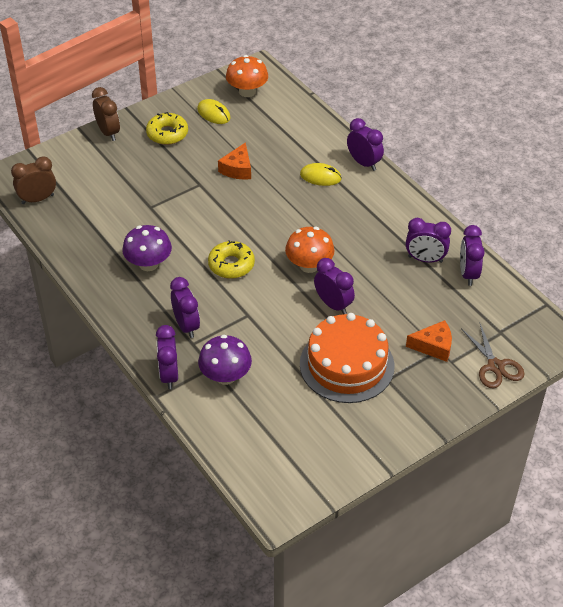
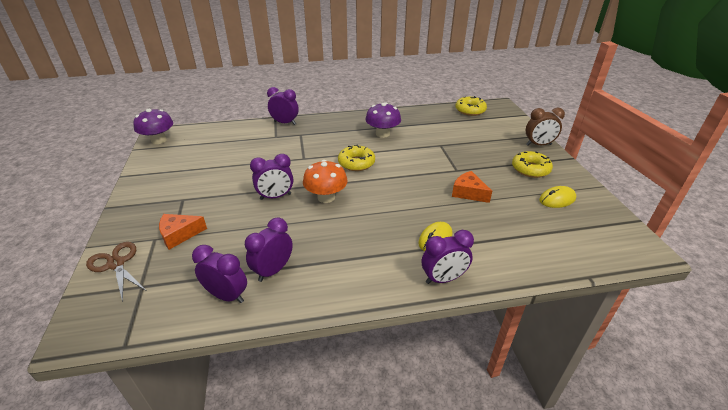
camera: 115 degrees right, 10 degrees down
brown clock [11,156,56,204] -> yellow donut [455,96,487,116]
purple clock [170,277,200,338] -> none
purple mushroom [198,335,252,385] -> purple mushroom moved to [133,109,173,144]
orange mushroom [226,55,268,97] -> none
orange cake [300,313,394,403] -> none
orange cheese [406,320,452,362] -> orange cheese turned 45 degrees clockwise [159,214,207,250]
brown scissors [461,324,525,388] -> brown scissors turned 45 degrees clockwise [86,242,145,302]

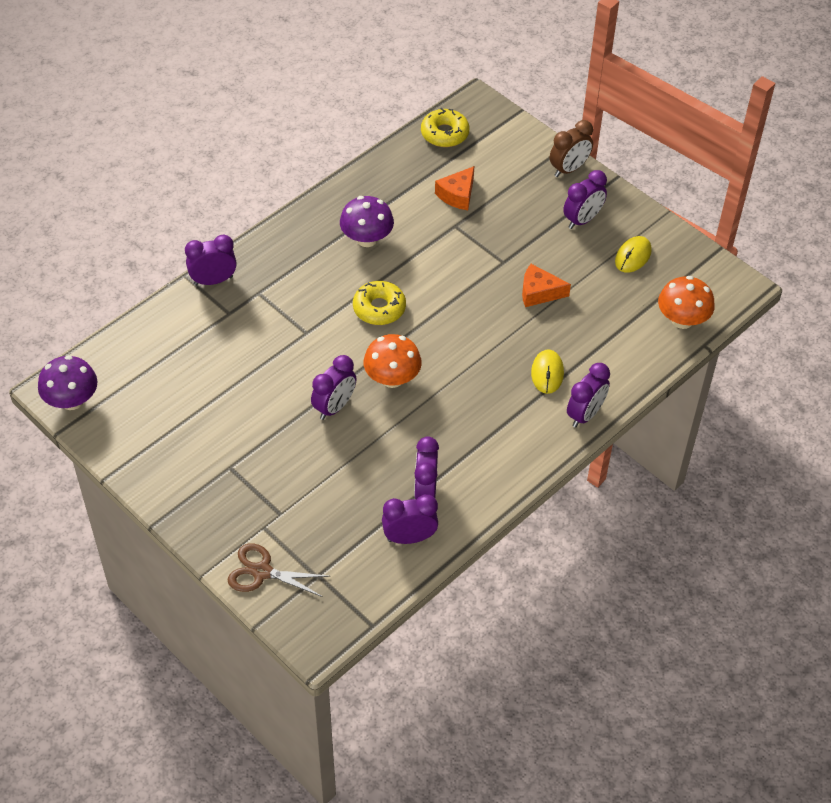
camera: 35 degrees left, 15 degrees up
orange cheese [159,214,207,250] -> orange cheese moved to [435,166,474,210]
yellow donut [512,151,553,178] -> purple clock [563,170,607,229]
none -> orange mushroom [658,276,715,329]

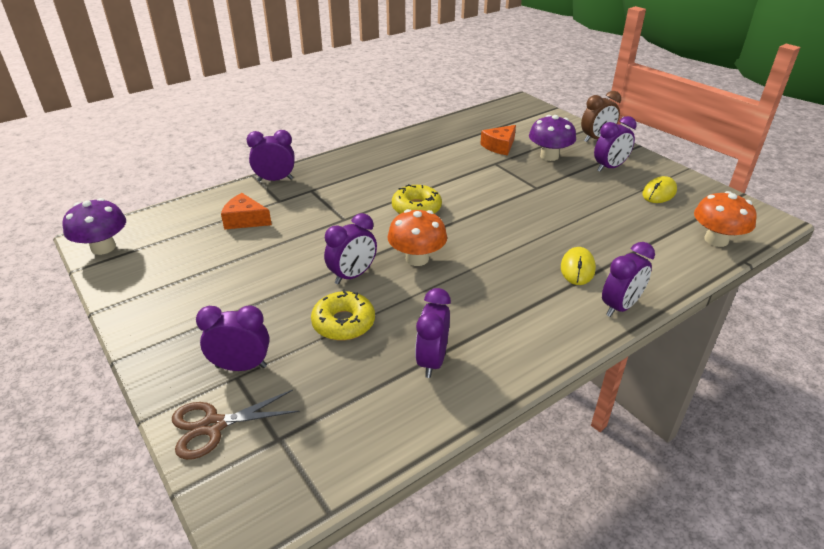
camera: 10 degrees right, 15 degrees down
brown scissors [228,543,330,597] -> brown scissors turned 45 degrees counterclockwise [172,390,300,460]
purple mushroom [340,196,394,247] -> purple mushroom moved to [529,115,576,161]
purple clock [382,495,438,544] -> purple clock moved to [196,305,270,371]
yellow donut [421,108,470,147] -> yellow donut moved to [311,290,375,340]
orange cheese [522,264,571,307] -> orange cheese moved to [221,193,272,230]

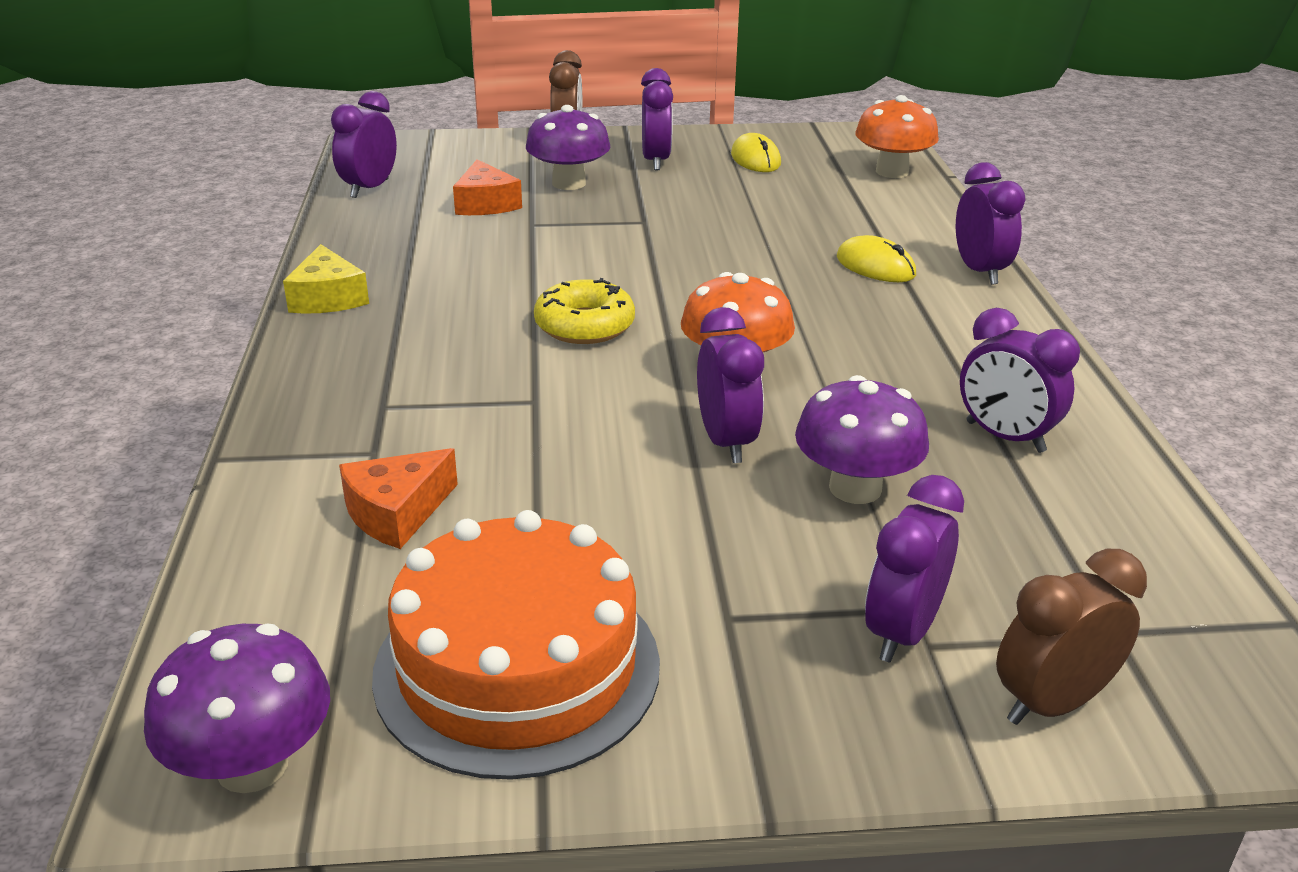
camera: 60 degrees left, 5 degrees down
brown scissors [172,390,300,460] -> brown clock [996,549,1147,725]
purple clock [246,130,295,181] -> purple clock moved to [331,91,397,198]
yellow donut [311,290,375,340] -> purple mushroom [795,375,929,504]
none -> yellow cheese [283,244,369,314]
none -> orange cake [372,510,660,780]

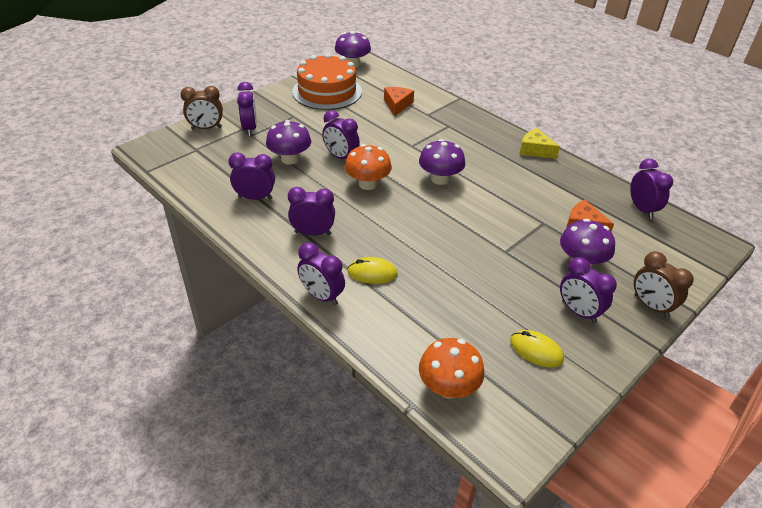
camera: 140 degrees right, 10 degrees up
yellow donut [534,278,635,344] -> purple mushroom [419,139,465,185]
brown clock [996,549,1147,725] -> brown clock turned 60 degrees clockwise [181,86,223,129]
none -> purple clock [288,187,335,236]

